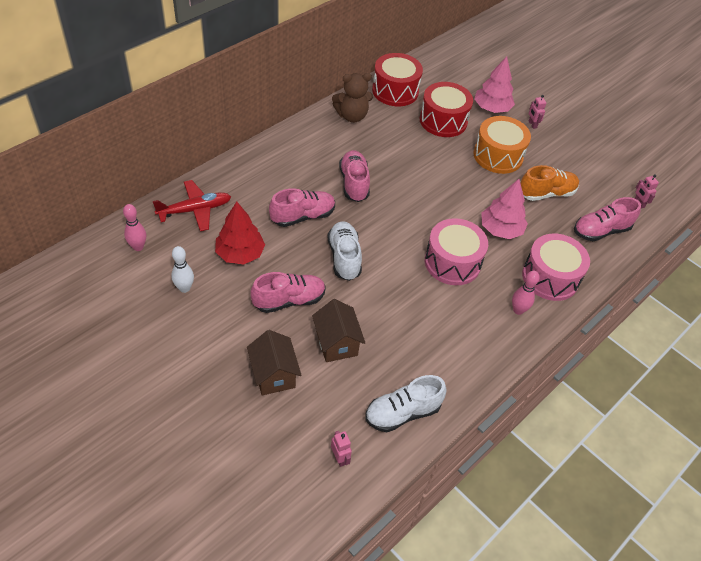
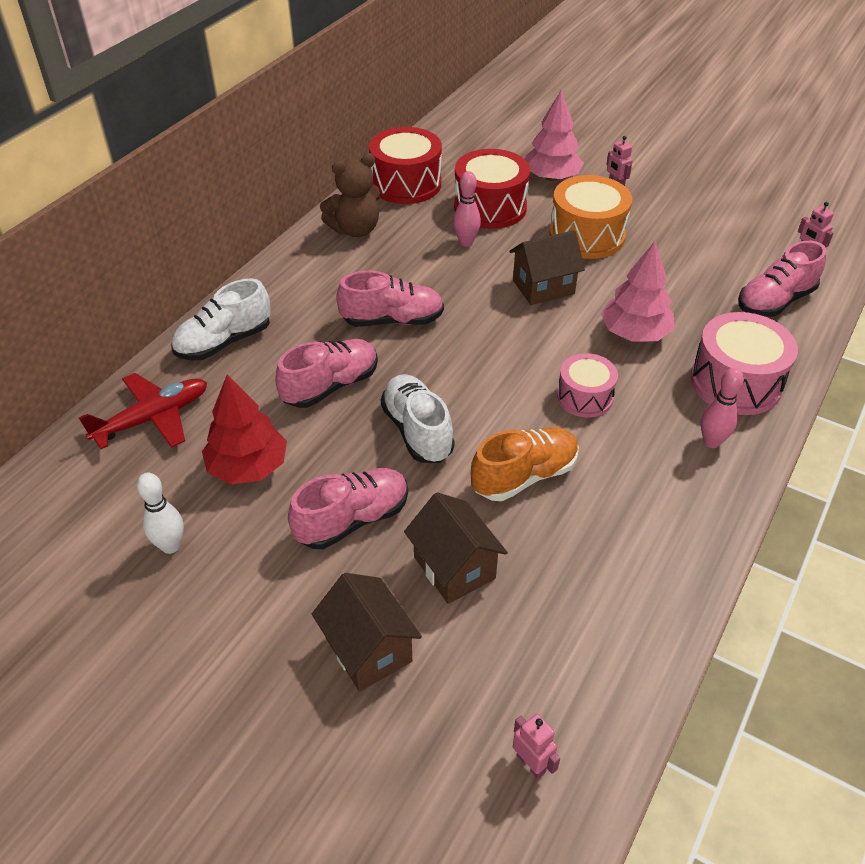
camera: 10 degrees left, 5 degrees down
pink bowling pin [123,204,146,251] -> pink bowling pin moved to [453,171,481,246]
pink shoe [339,150,370,202] -> pink shoe turned 105 degrees clockwise [336,271,444,327]
white shoe [365,375,447,432] -> white shoe moved to [171,279,271,360]
pink drum [425,218,488,285] -> pink drum [557,353,618,418], size x0.62
orange shoe [520,165,579,201] -> orange shoe moved to [471,427,579,501]
none -> brown house [509,230,585,305]

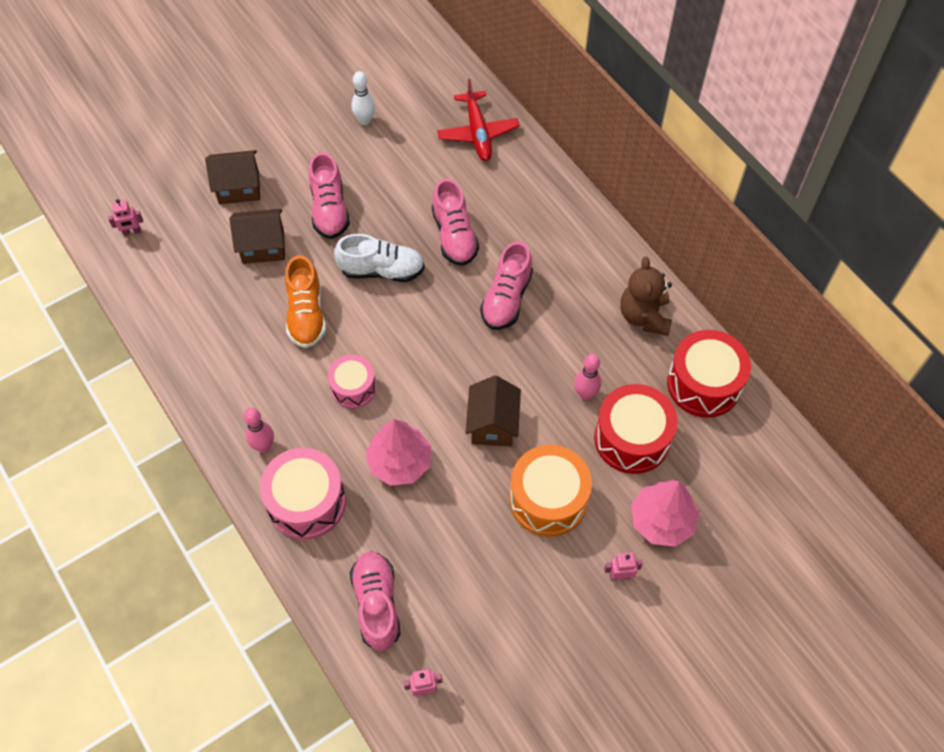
camera: 115 degrees right, 15 degrees up
white shoe [171,279,271,360] -> none
red tree [202,374,287,484] -> none

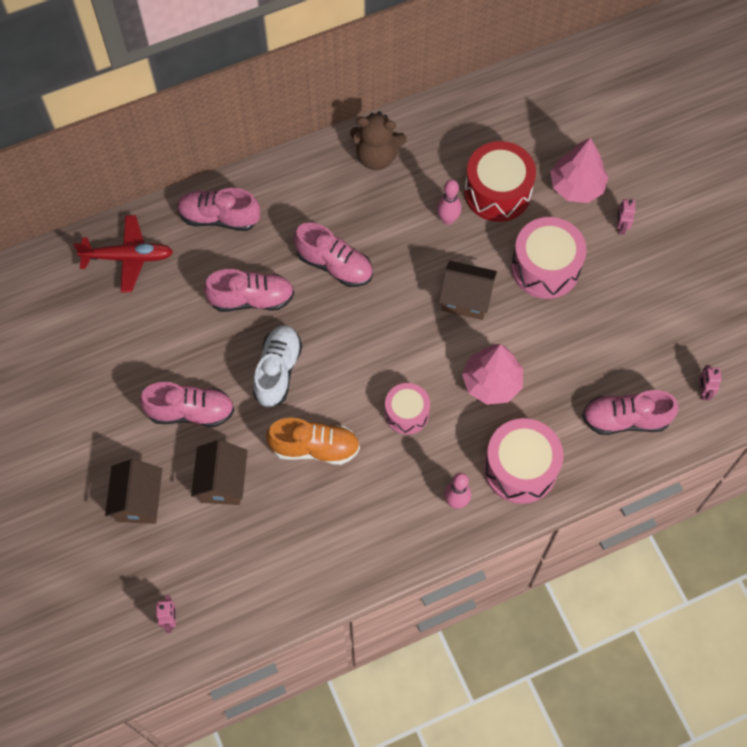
camera: 80 degrees left, 5 degrees up
white bowling pin [352,71,375,125] -> none
orange drum [510,445,592,537] -> pink drum [511,217,587,299]
red drum [667,330,751,418] -> none
none -> pink shoe [177,188,260,231]

